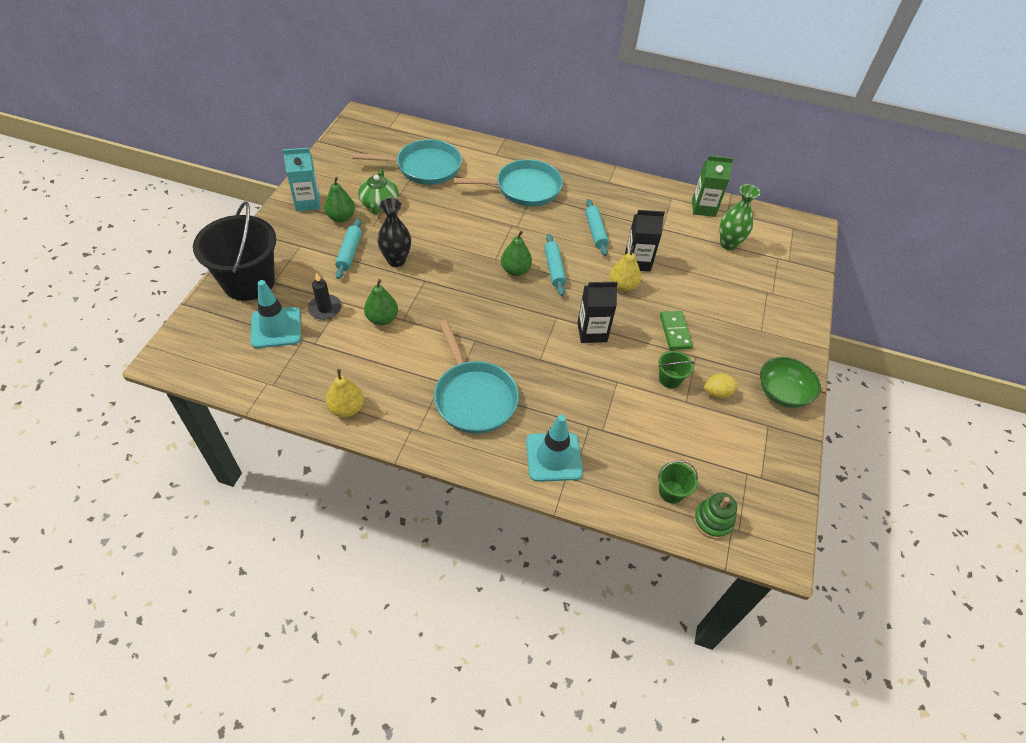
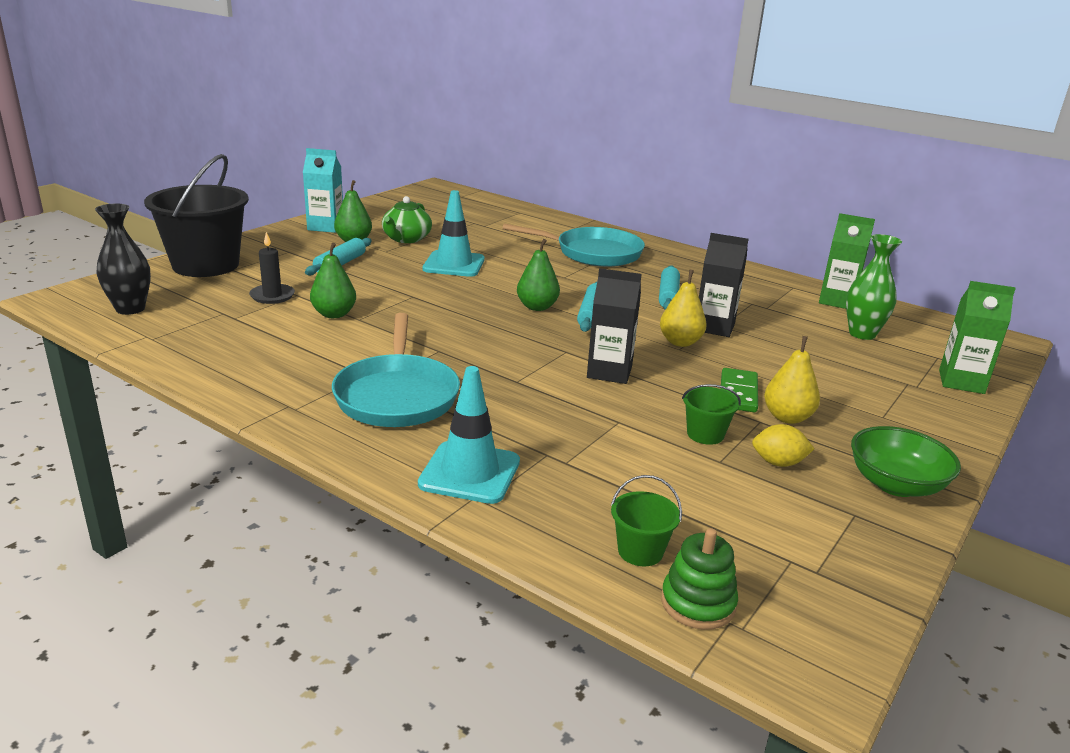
camera: 20 degrees right, 25 degrees down
turquoise traffic cone [250,280,301,348] -> turquoise traffic cone moved to [423,190,485,277]
yellow pear [326,369,364,417] -> yellow pear moved to [764,336,820,424]
turquoise pan [353,139,462,185] -> none
black vase [377,198,411,267] -> black vase moved to [95,204,151,315]
none -> green carton [939,281,1016,394]

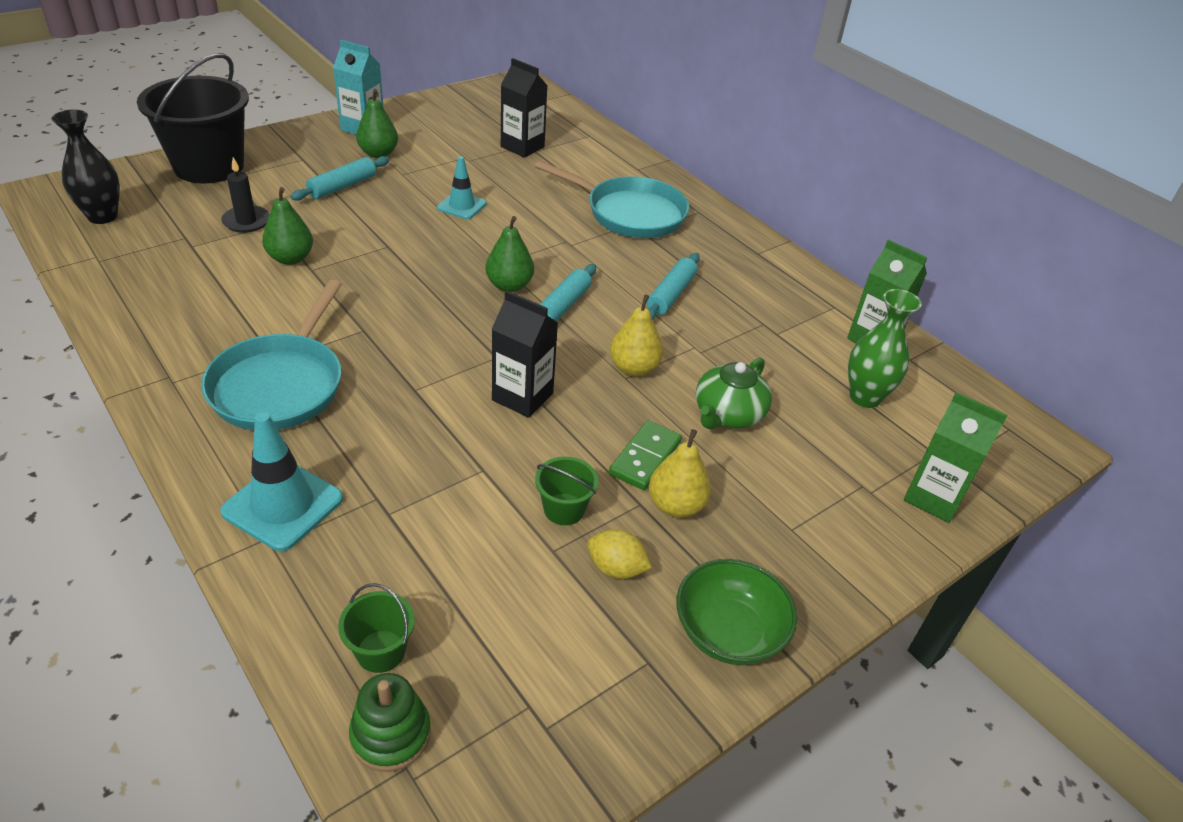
camera: 15 degrees right, 15 degrees up
green teapot [382,196,432,243] -> green teapot moved to [696,358,772,429]
turquoise traffic cone [423,190,485,277] -> turquoise traffic cone [437,156,487,219], size x0.64
black carton [699,233,748,337] -> black carton moved to [501,58,547,158]

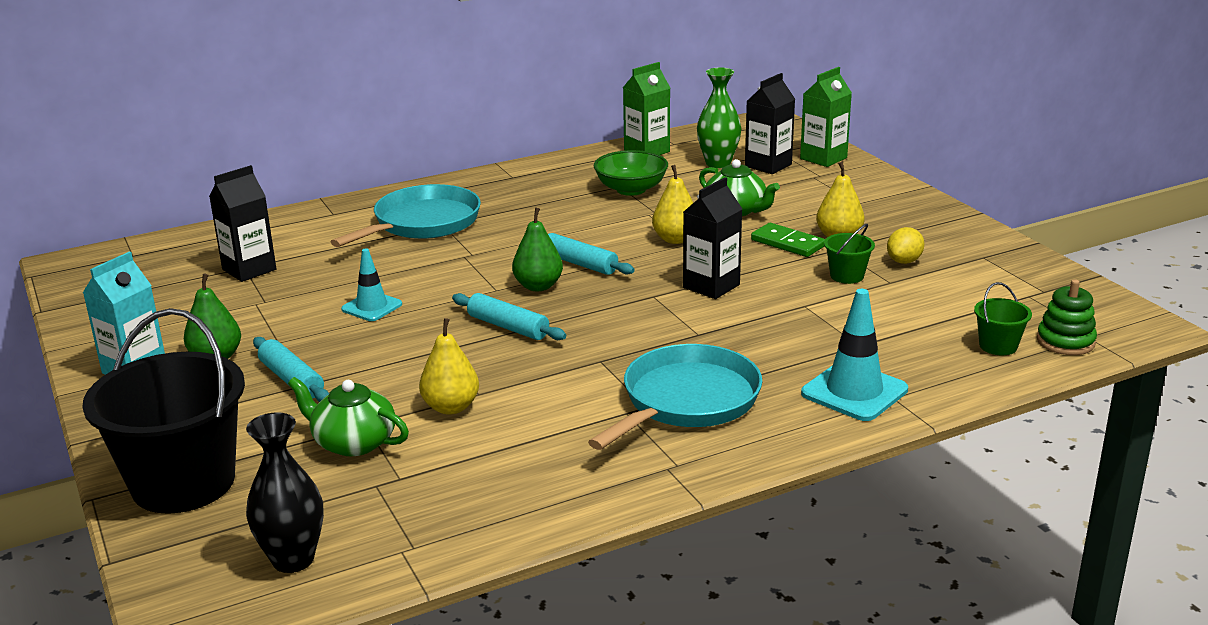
camera: 75 degrees left, 15 degrees down
turquoise pan [201,280,342,430] -> turquoise pan turned 75 degrees counterclockwise [588,344,763,450]
black candle [221,157,270,233] -> green teapot [288,377,409,456]
green pear [262,187,313,265] -> yellow pear [419,318,479,415]
turquoise rolling pin [647,253,700,320] -> turquoise rolling pin moved to [452,293,566,340]
green bowl [676,559,797,665] -> green bowl moved to [594,150,668,196]
none -> black carton [745,73,795,174]

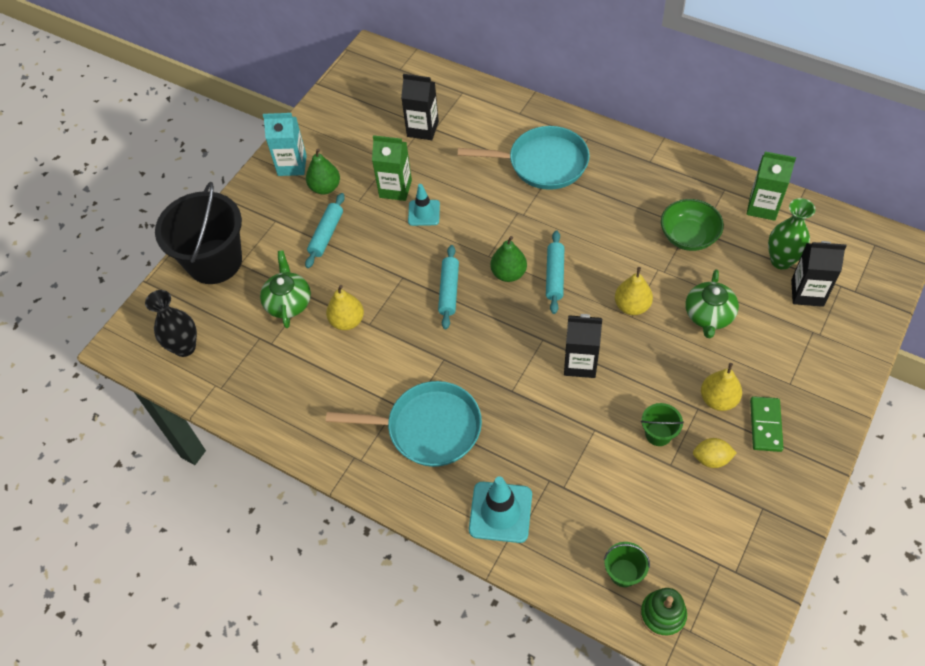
camera: 60 degrees right, 30 degrees up
green domino [751,223,825,257] -> green domino moved to [750,396,784,452]
green carton [800,67,852,167] -> green carton moved to [372,135,412,201]

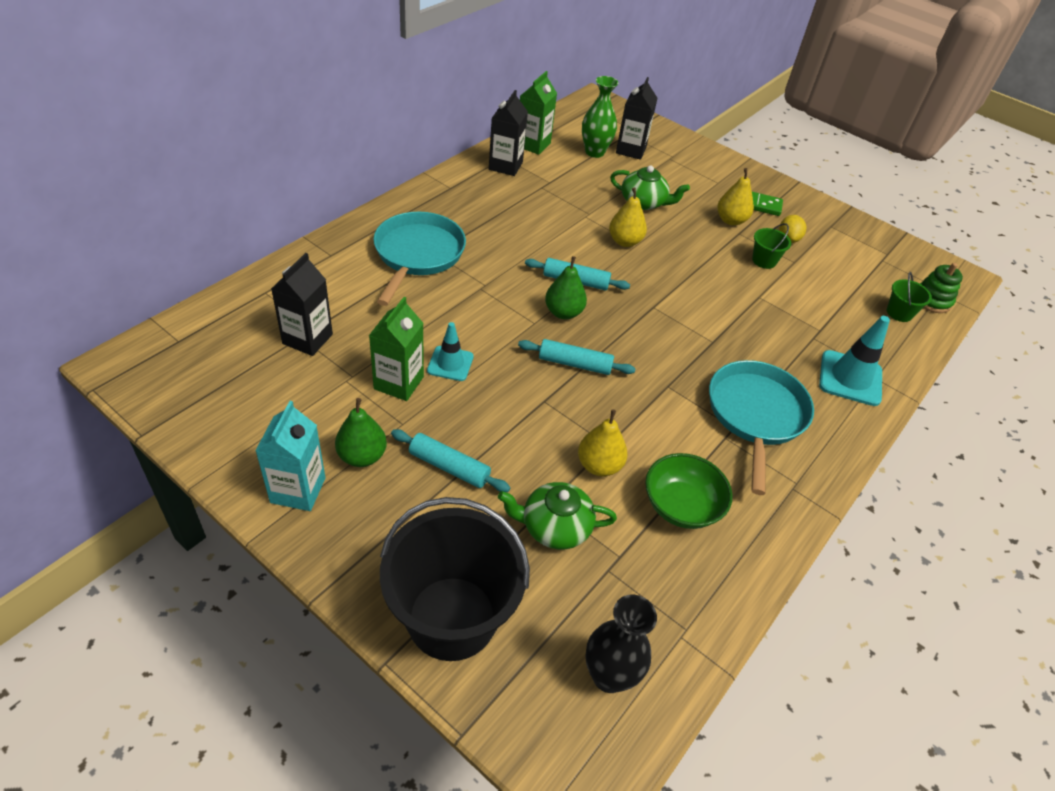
camera: 90 degrees left, 10 degrees down
black carton [564,314,602,378] -> black carton moved to [489,90,528,176]
green bowl [661,199,724,251] -> green bowl moved to [645,453,733,529]

